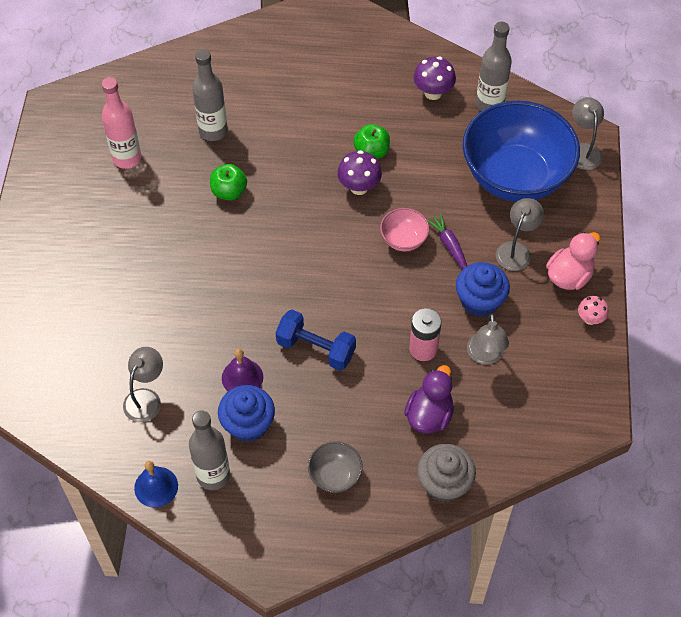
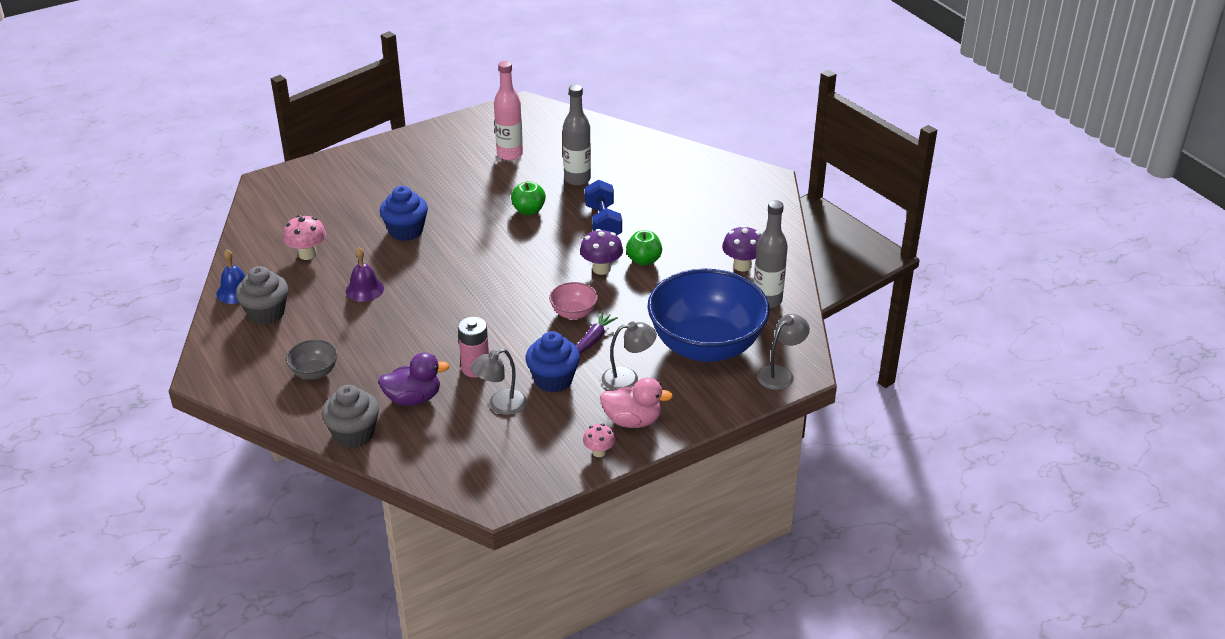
camera: 55 degrees right, 20 degrees down
grey lamp [123,347,163,422] -> pink mushroom [283,215,326,260]
grey bottle [189,411,230,490] -> grey cupcake [236,266,288,325]
blue cupcake [218,385,275,442] -> blue cupcake moved to [380,186,428,241]
blue dumbbell [276,310,356,371] -> blue dumbbell moved to [585,180,622,235]

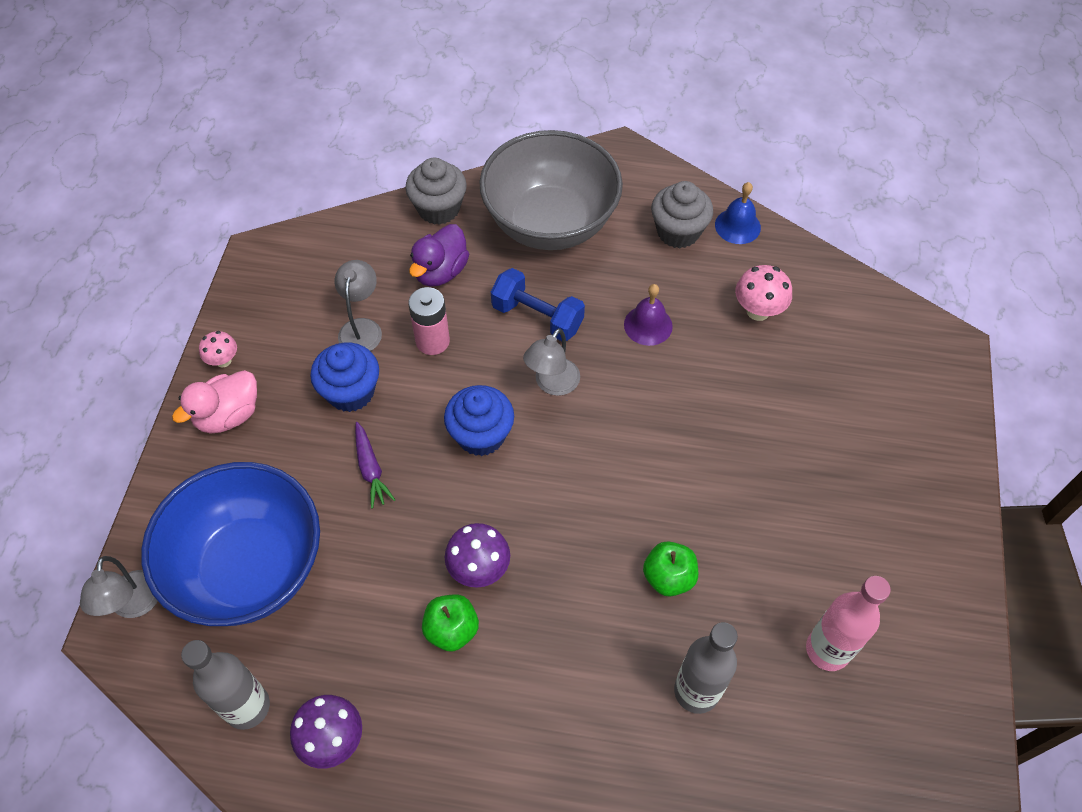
camera: 130 degrees right, 20 degrees up
grey bowl [286,340,337,380] -> grey bowl [479,130,623,250], size x2.41
blue cupcake [380,186,428,241] -> blue cupcake moved to [444,385,514,456]
pink bowl [549,282,598,320] -> none
blue dumbbell [585,180,622,235] -> blue dumbbell moved to [491,268,585,341]
grey lamp [602,322,657,391] -> grey lamp moved to [523,328,580,396]

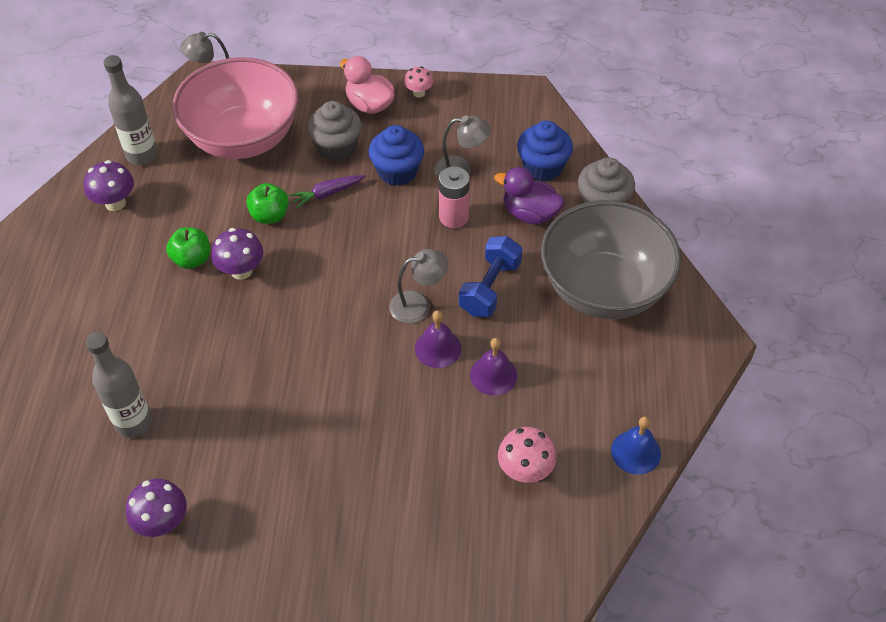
camera: 85 degrees right, 5 degrees down
blue bowl [141,462,320,626] -> pink bowl [172,57,298,159]
blue cupcake [444,385,514,456] -> blue cupcake moved to [517,121,573,181]
grey lamp [523,328,580,396] -> grey lamp turned 135 degrees clockwise [389,249,448,324]
green apple [643,541,698,597] -> green apple moved to [246,183,289,224]
grey cupcake [651,181,713,248] -> grey cupcake moved to [307,101,362,161]
pink bottle [806,576,891,671] -> purple mushroom [126,478,187,537]
none -> purple bell [415,310,461,368]

